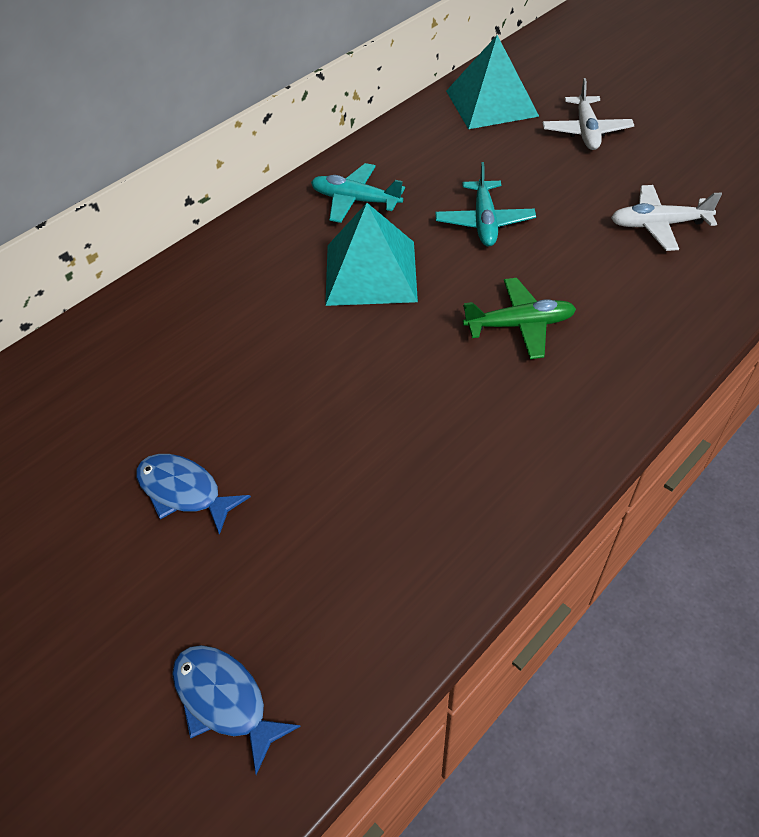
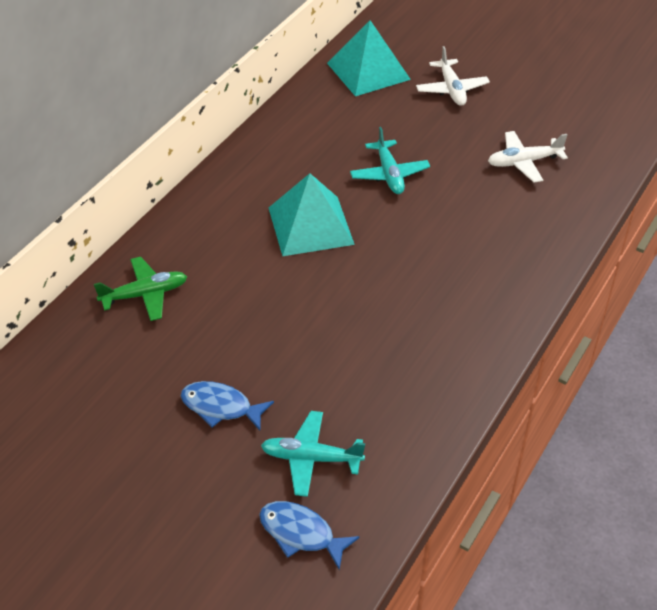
camera: 15 degrees left, 5 degrees down
turquoise plane [311,163,405,223] -> turquoise plane moved to [261,411,365,497]
green plane [463,278,576,359] -> green plane moved to [94,257,187,321]

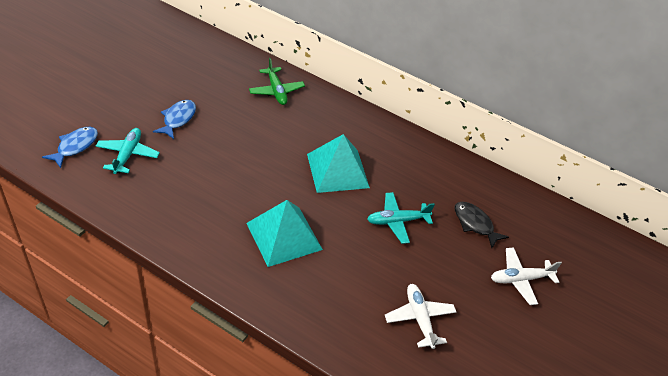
camera: 85 degrees right, 0 degrees up
turquoise pyramid [327,20,411,96] -> turquoise pyramid moved to [246,200,323,267]
none -> black fish [455,202,509,248]

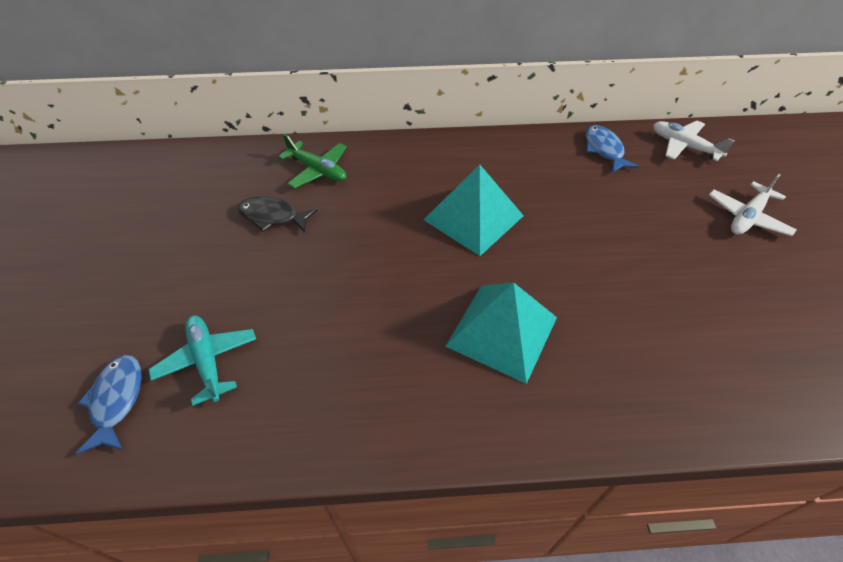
camera: 30 degrees left, 5 degrees up
blue fish [153,100,196,139] -> blue fish moved to [585,125,639,173]
turquoise plane [367,192,435,244] -> none
white plane [385,284,456,349] -> white plane moved to [653,120,735,161]
black fish [455,202,509,248] -> black fish moved to [237,196,318,232]

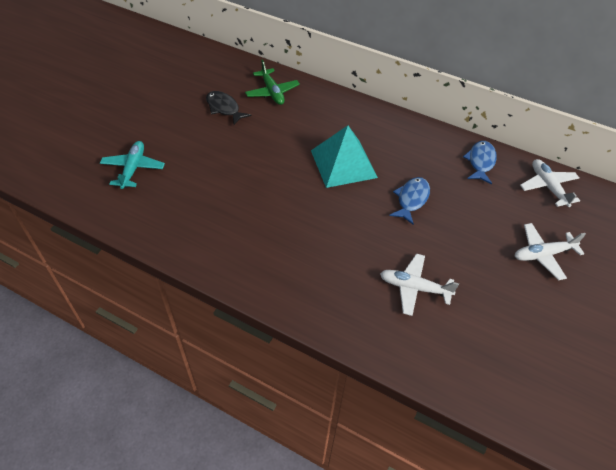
camera: 30 degrees right, 0 degrees up
blue fish [75,355,141,454] -> blue fish moved to [389,177,430,225]
turquoise pyramid [445,282,557,384] -> none
none -> white plane [380,254,459,316]

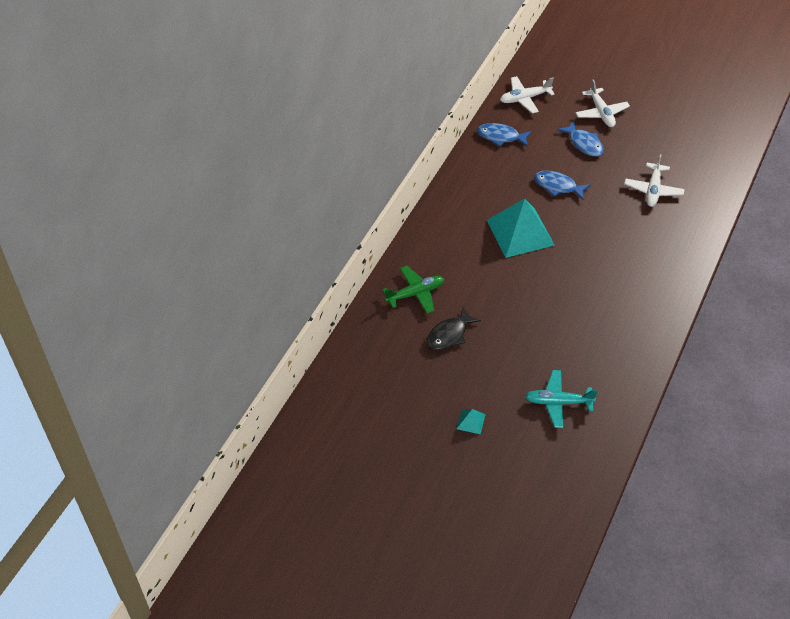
camera: 90 degrees left, 0 degrees up
none -> turquoise pyramid [457,409,486,435]
none -> blue fish [557,121,604,157]

